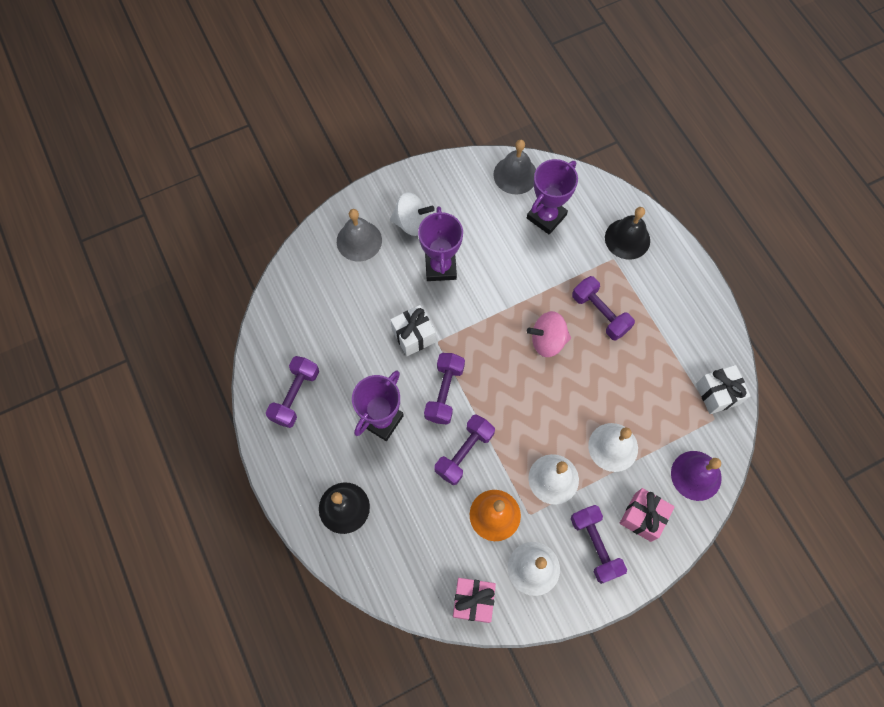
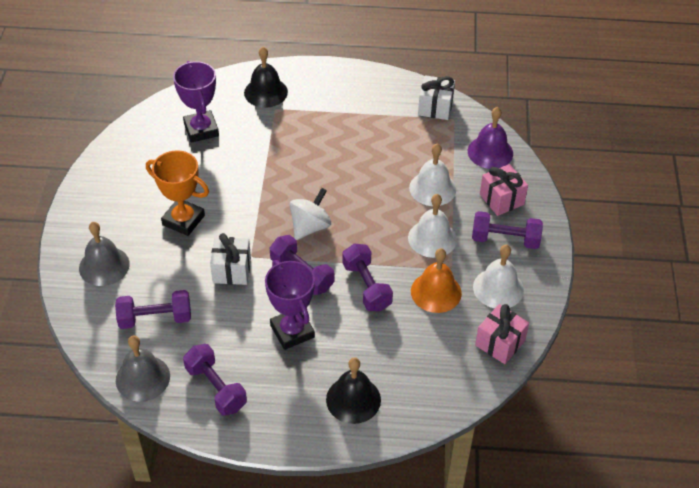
camera: 60 degrees left, 20 degrees down
white spinning top [390,192,435,236] -> white spinning top moved to [290,188,331,240]
purple trophy [418,206,463,281] -> orange trophy [146,150,209,236]
grey bell [493,140,536,194] -> grey bell moved to [116,335,170,402]
pink spinning top [527,311,571,357] -> none
purple dumbbell [572,276,635,341] -> purple dumbbell moved to [115,290,191,329]

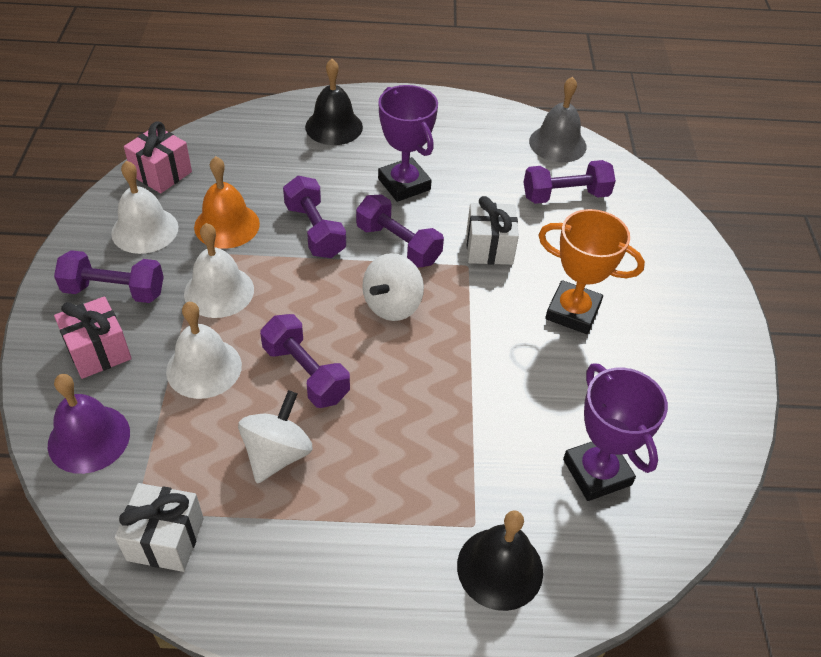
camera: 175 degrees right, 0 degrees up
grey bell [79,222,130,286] -> none
purple dumbbell [183,344,247,416] -> purple dumbbell moved to [260,314,350,408]
none -> white spinning top [238,390,313,483]

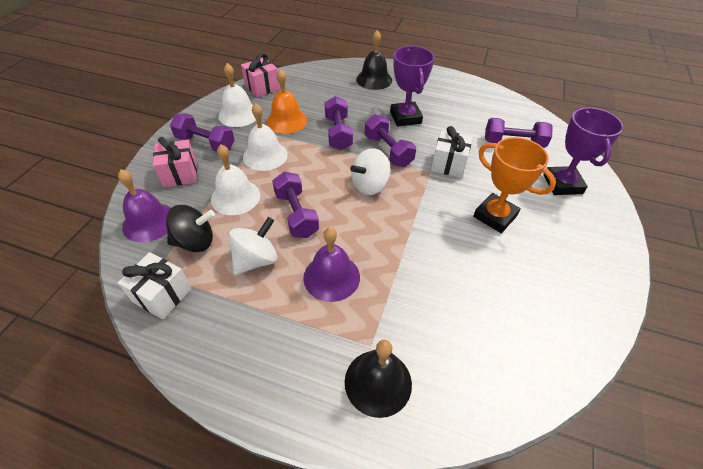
camera: 20 degrees right, 0 degrees up
grey bell [529,77,586,163] -> none
purple trophy [563,364,668,501] -> purple trophy moved to [543,107,624,195]
none -> black spinning top [166,205,215,252]
none -> purple bell [303,227,360,302]

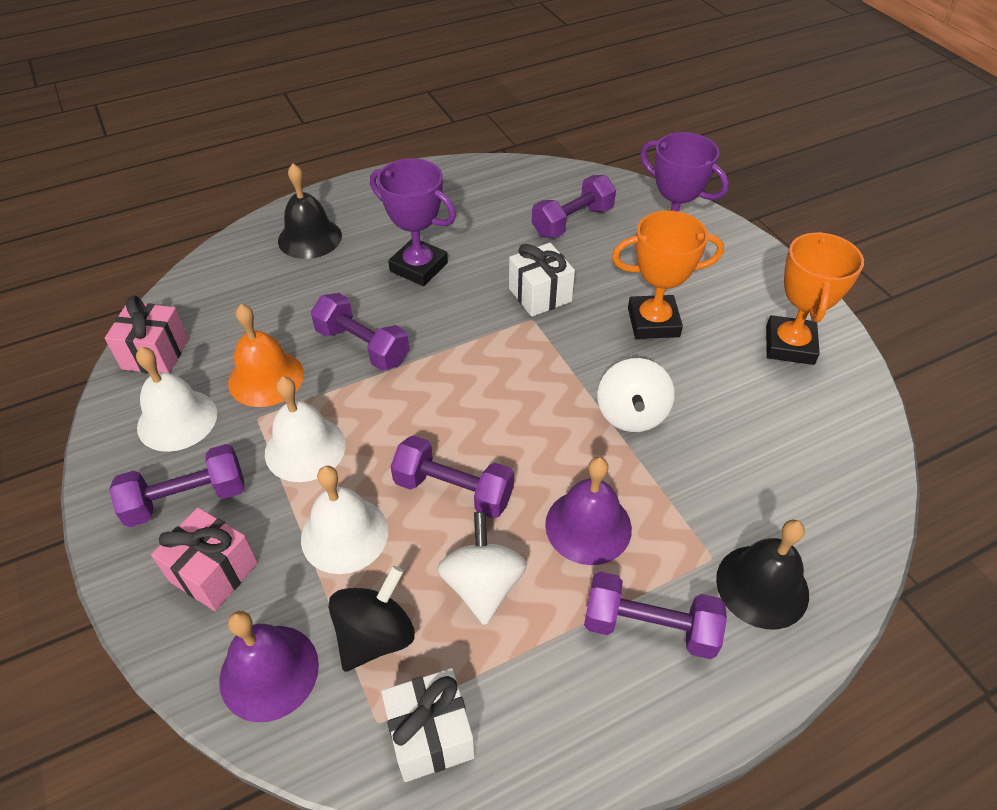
camera: 45 degrees left, 0 degrees up
white spinning top [350,148,391,195] -> white spinning top moved to [597,358,675,432]
purple dumbbell [365,114,416,167] -> purple dumbbell moved to [584,572,727,659]
none -> orange trophy [766,232,864,365]

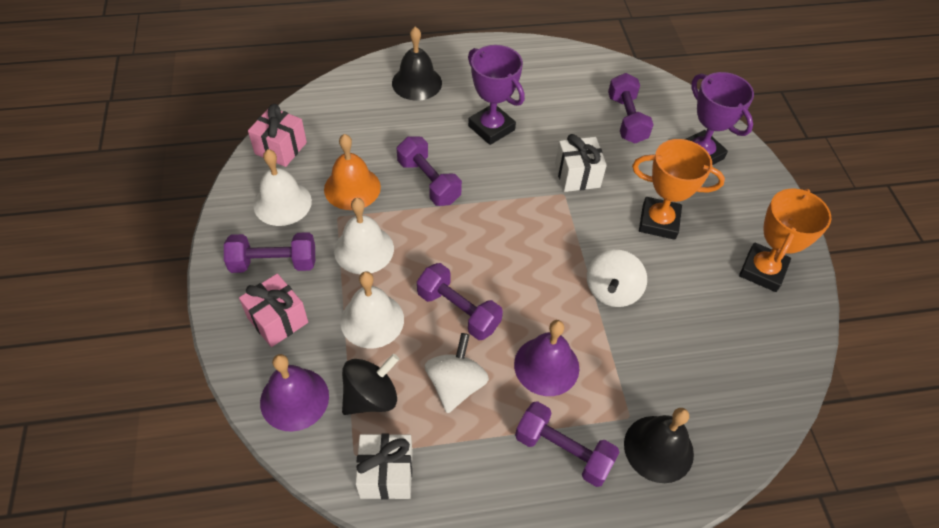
camera: 15 degrees right, 5 degrees up
purple dumbbell [532,175,616,238] -> purple dumbbell turned 75 degrees counterclockwise [608,73,654,144]

